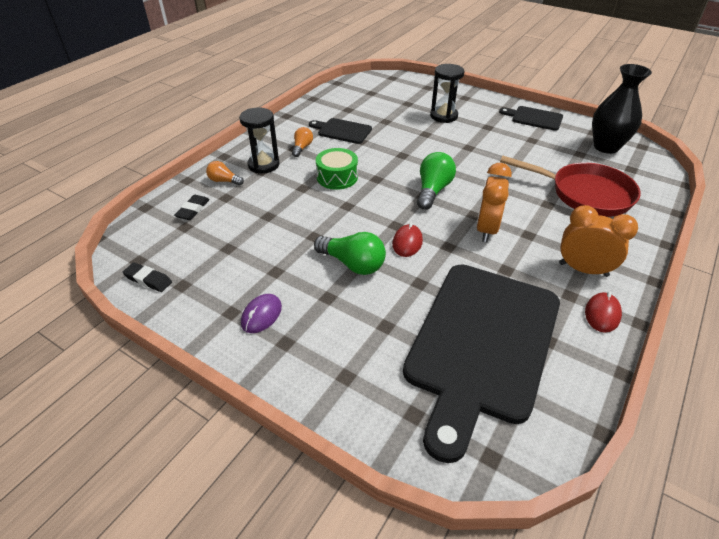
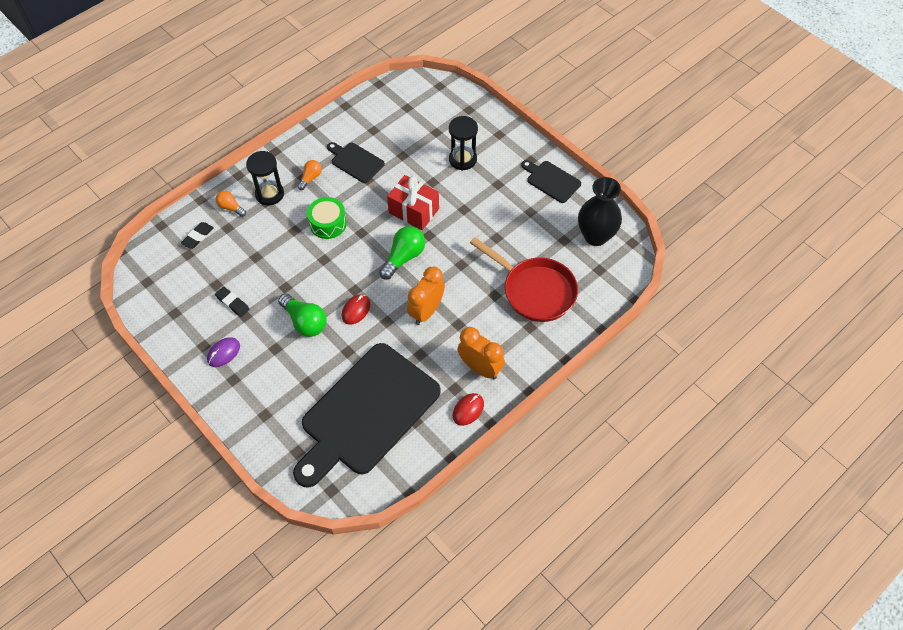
camera: 15 degrees right, 15 degrees up
black eraser [123,262,172,292] -> black eraser moved to [215,287,250,317]
none -> red gift [387,175,439,230]

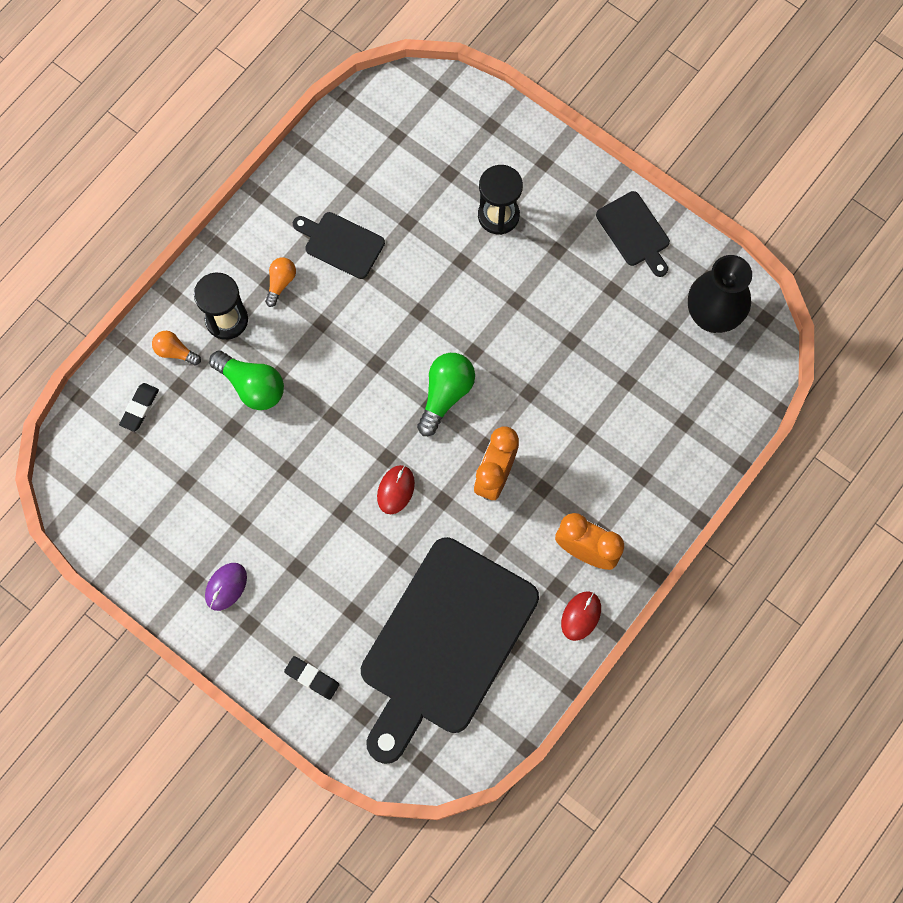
camera: 10 degrees left, 15 degrees up
black eraser [215,287,250,317] -> black eraser moved to [284,656,339,700]
green light bulb [278,293,327,337] -> green light bulb moved to [209,350,284,410]
green drum [307,197,347,239] -> none
red gift [387,175,439,230] -> none
red pan [470,237,578,322] -> none
black cutting board [521,160,581,203] -> black cutting board turned 150 degrees counterclockwise [596,191,670,277]

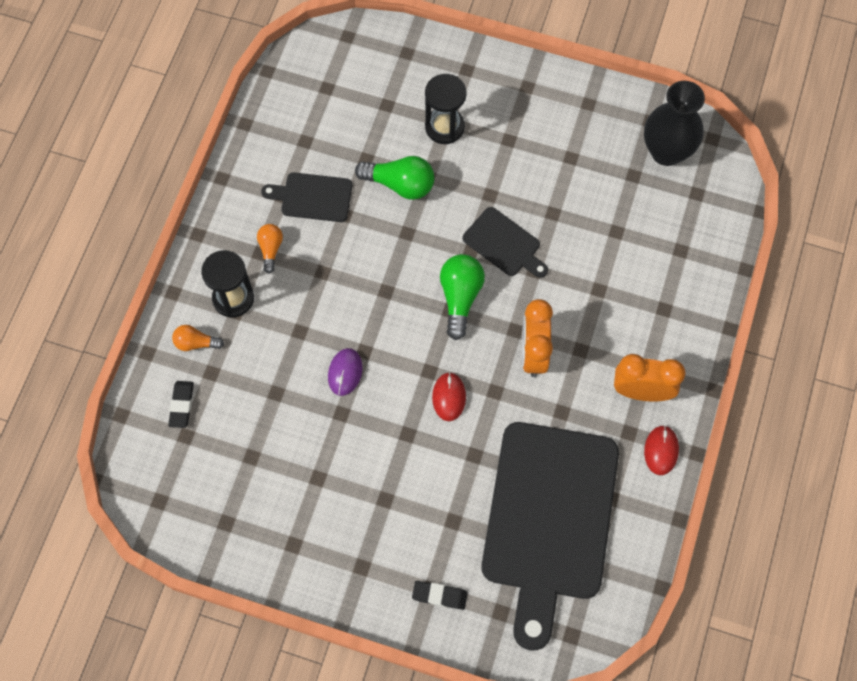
camera: 20 degrees left, 5 degrees down
purple mouse [205,563,247,611] -> purple mouse moved to [328,348,363,396]
green light bulb [209,350,284,410] -> green light bulb moved to [355,156,434,200]
black cutting board [596,191,670,277] -> black cutting board moved to [463,207,548,278]

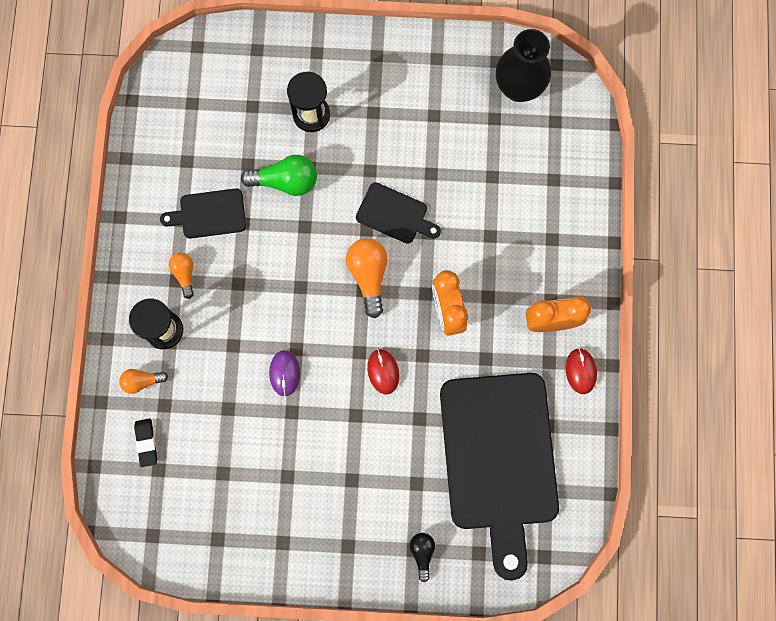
camera: 15 degrees left, 10 degrees up
black eraser [412,581,468,610] -> black light bulb [410,533,435,582]
green light bulb [440,254,485,340] -> orange light bulb [346,239,388,318]

